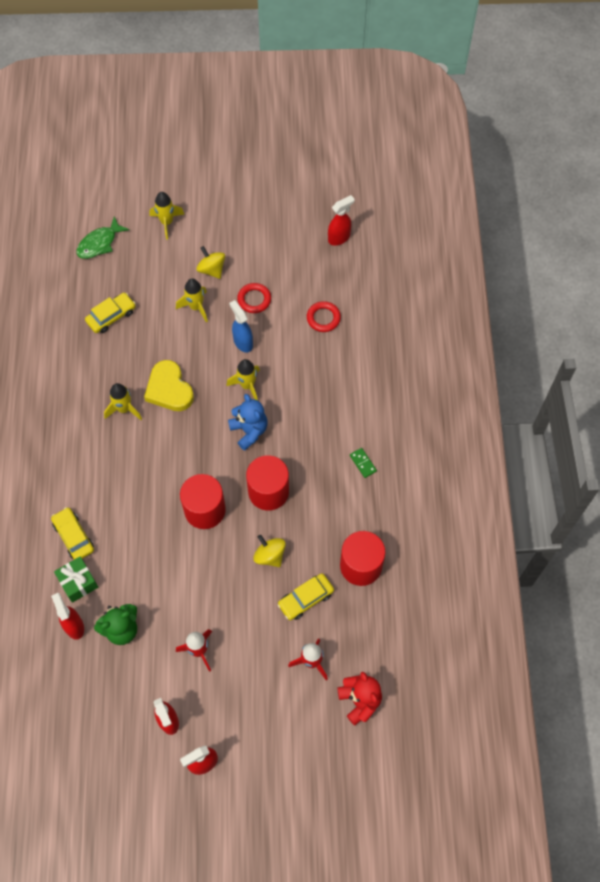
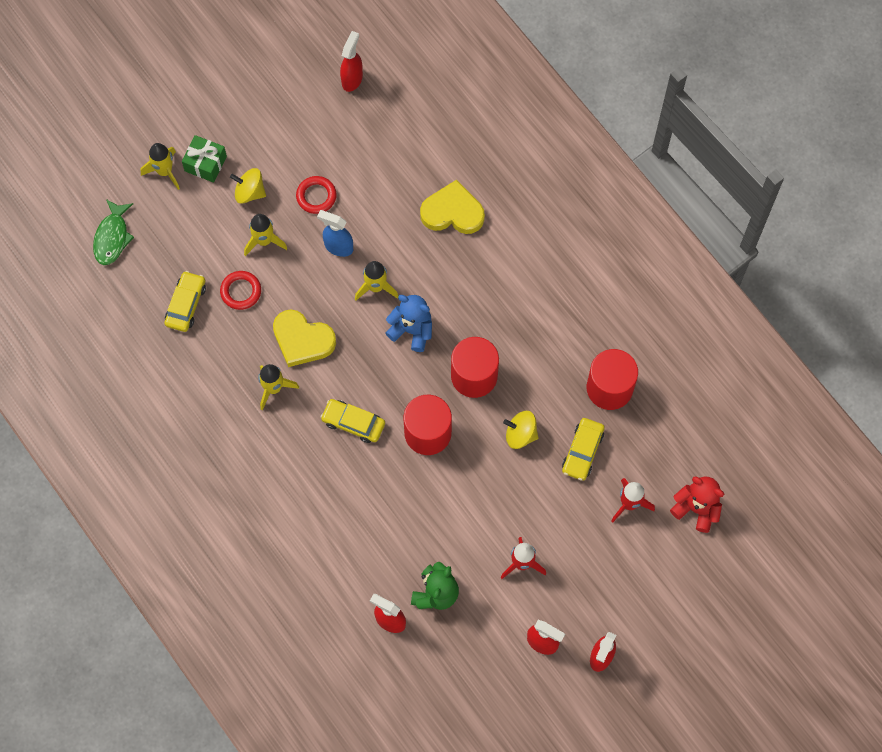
camera: 35 degrees left, 5 degrees up
yellow car [51,507,94,560] -> yellow car moved to [321,399,385,443]
green gift [54,556,98,603] -> green gift moved to [182,135,227,183]
red ring [307,301,341,332] -> red ring moved to [220,271,261,310]
green domino [350,448,377,478] -> none
none -> yellow heart [420,180,485,234]

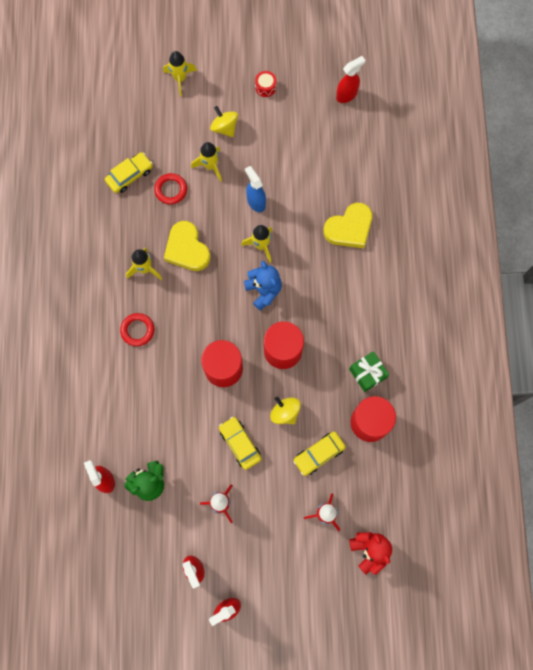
camera: 35 degrees right, 5 degrees up
green fish [93,199,134,265] -> none
green gift [182,135,227,183] -> green gift moved to [349,351,389,392]
red ring [296,176,337,214] -> red ring moved to [120,313,155,346]
yellow car [321,399,385,443] -> yellow car moved to [219,417,262,470]
yellow heart [420,180,485,234] -> yellow heart turned 105 degrees clockwise [323,203,372,248]
none -> red drum [255,71,277,97]

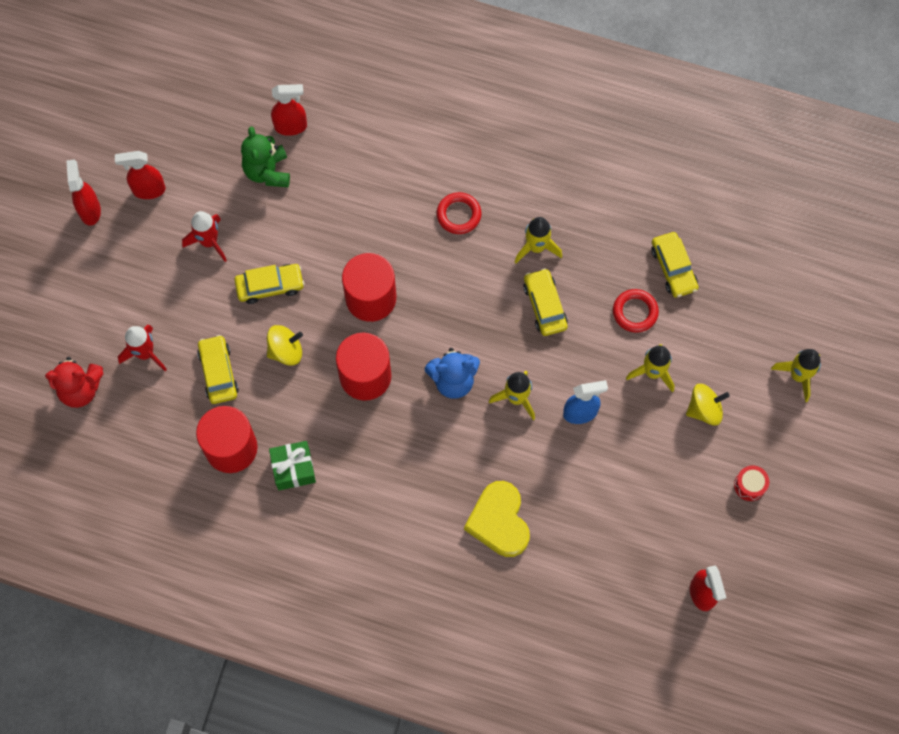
camera: 110 degrees right, 5 degrees down
yellow heart [164,221,211,271] -> yellow car [523,268,568,336]

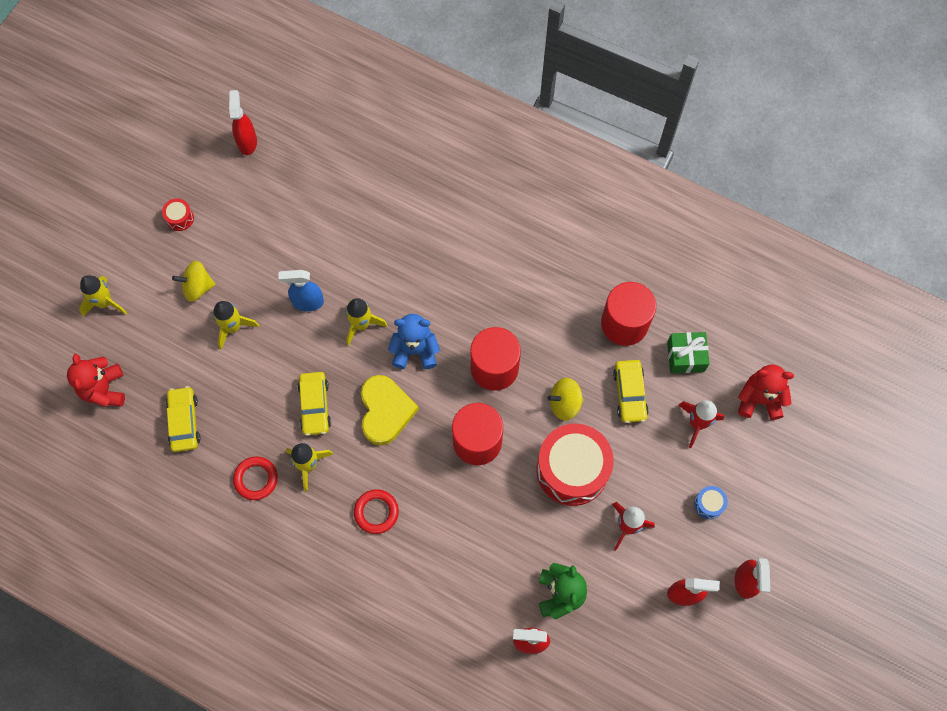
camera: 170 degrees left, 0 degrees up
yellow car [234,264,304,304] -> red drum [536,424,614,506]
green gift [269,441,316,490] -> green gift moved to [667,332,710,373]
yellow heart [464,481,530,557] -> yellow heart moved to [361,375,419,445]
red ring [613,289,659,333] -> red ring moved to [233,456,278,500]
none -> red teddy bear [67,354,125,407]
none -> blue drum [694,486,728,519]

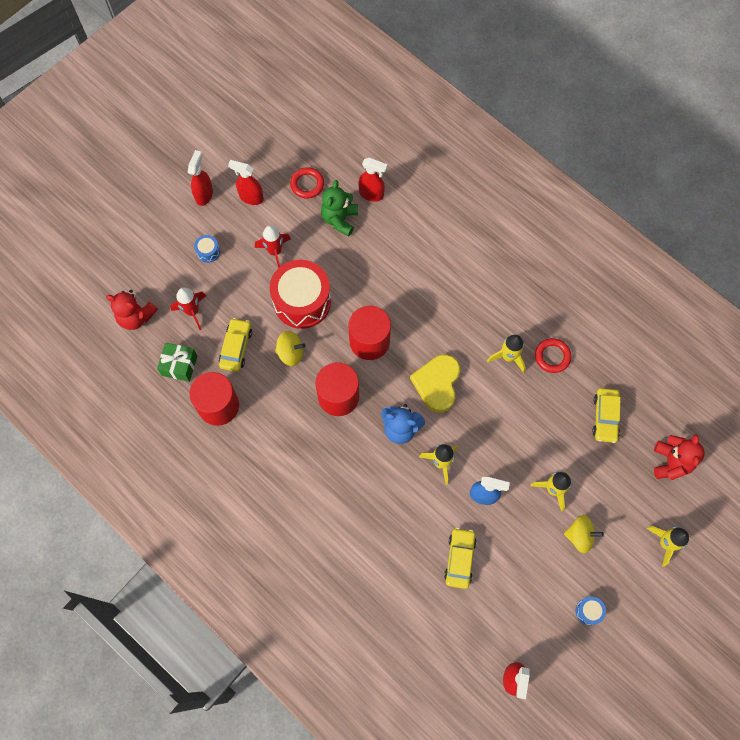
camera: 165 degrees left, 0 degrees up
red drum [162,198,194,231] -> blue drum [575,597,606,625]
yellow car [297,372,331,436] -> yellow car moved to [444,528,476,589]
red ring [354,489,399,534] -> red ring moved to [290,167,324,199]

